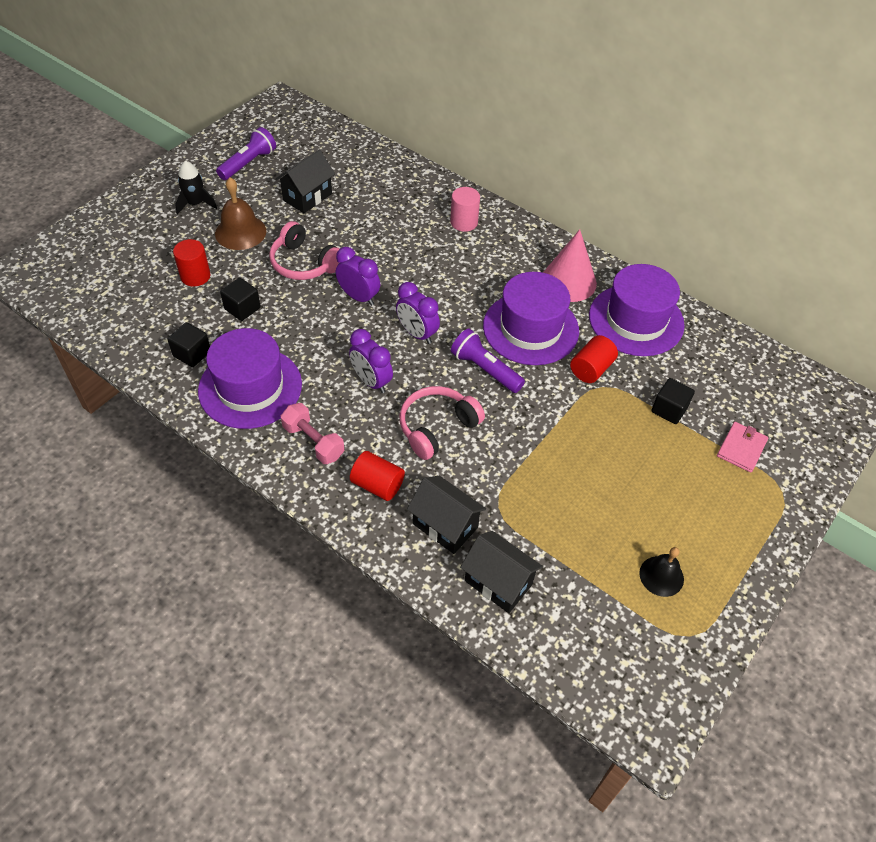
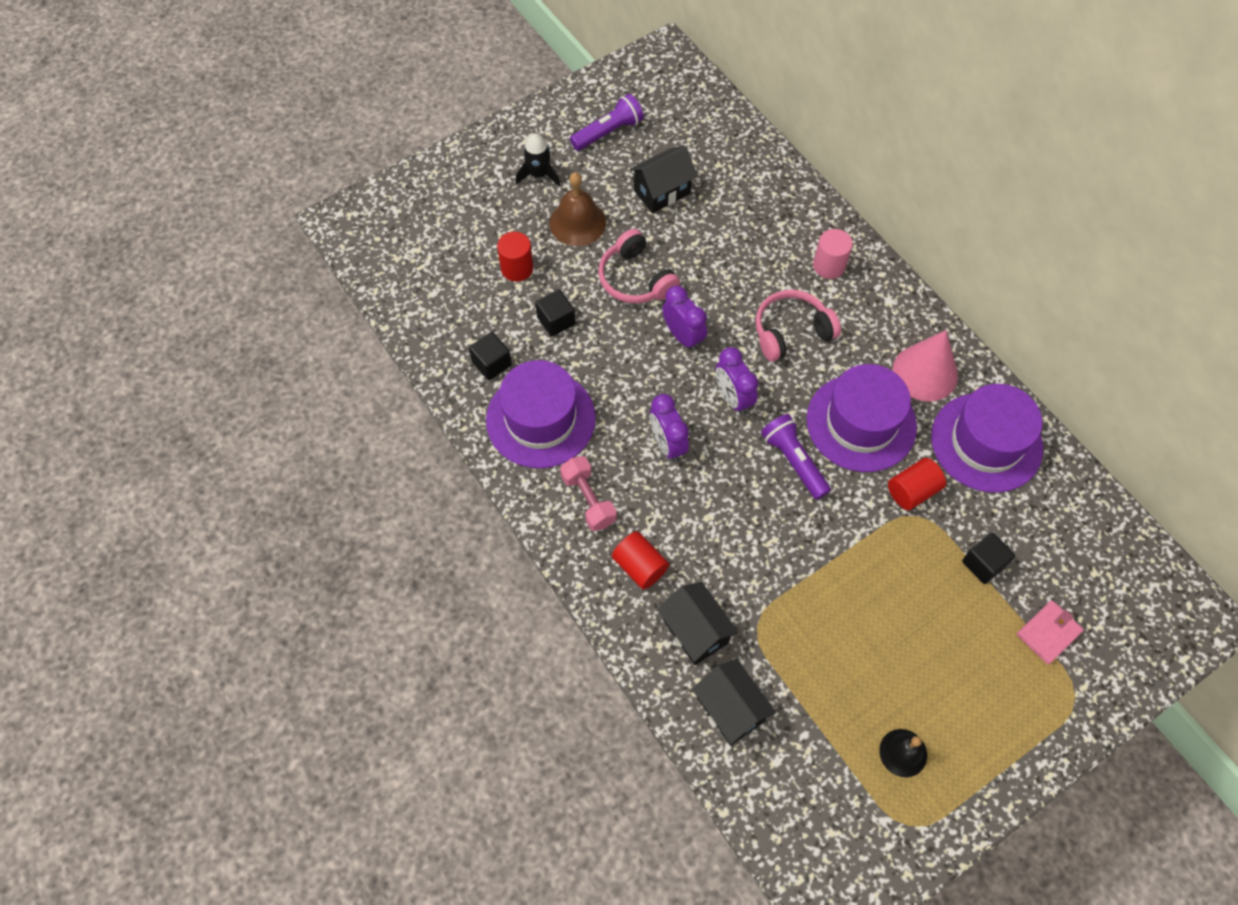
camera: 20 degrees right, 10 degrees up
pink headphones [400,386,485,460] -> pink headphones moved to [756,290,841,362]

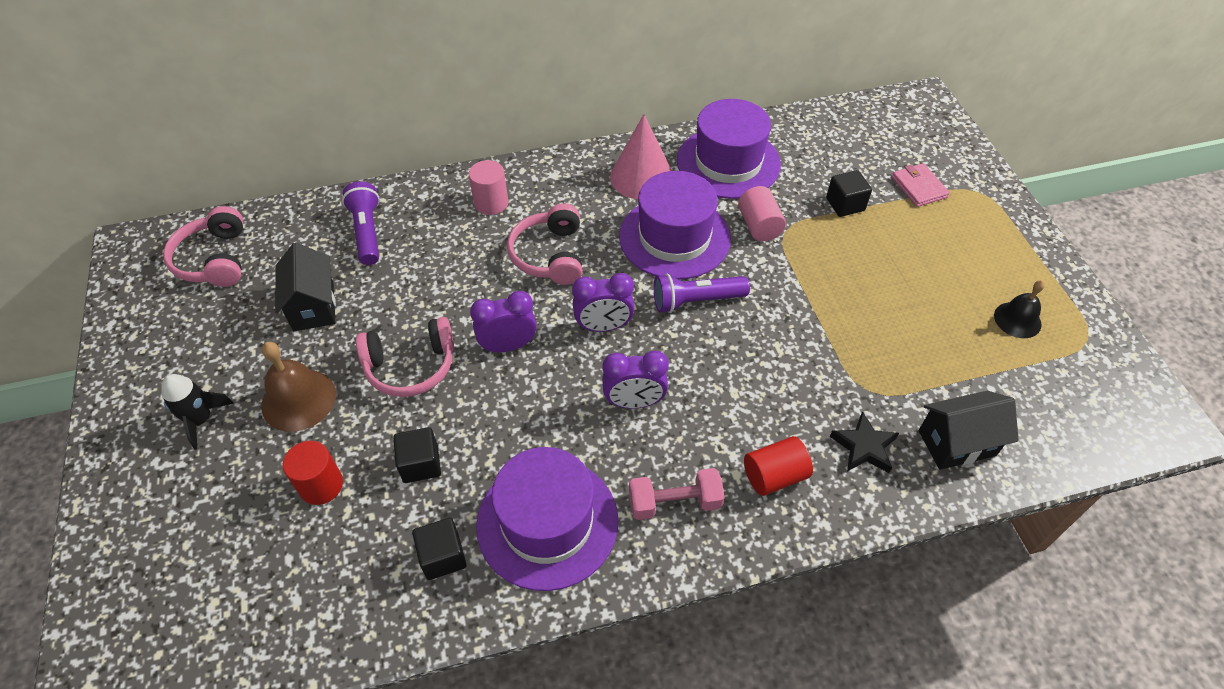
camera: 70 degrees left, 10 degrees down
purple flashlight [570,94,644,151] -> purple flashlight moved to [342,181,380,265]
black house [658,582,739,665] -> black star [830,411,899,473]
red cylinder [888,458,946,510] -> pink cylinder [738,186,786,241]
none -> pink headphones [163,206,243,287]

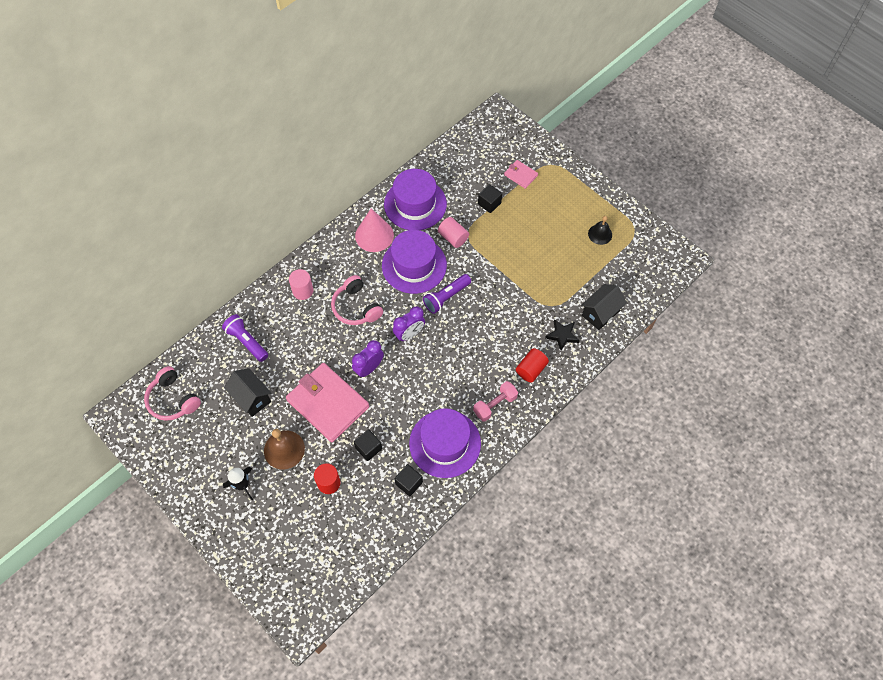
camera: 30 degrees left, 10 degrees up
pink headphones [356,317,454,397] -> pink wallet [286,363,369,442]
purple clock [602,351,669,409] -> none

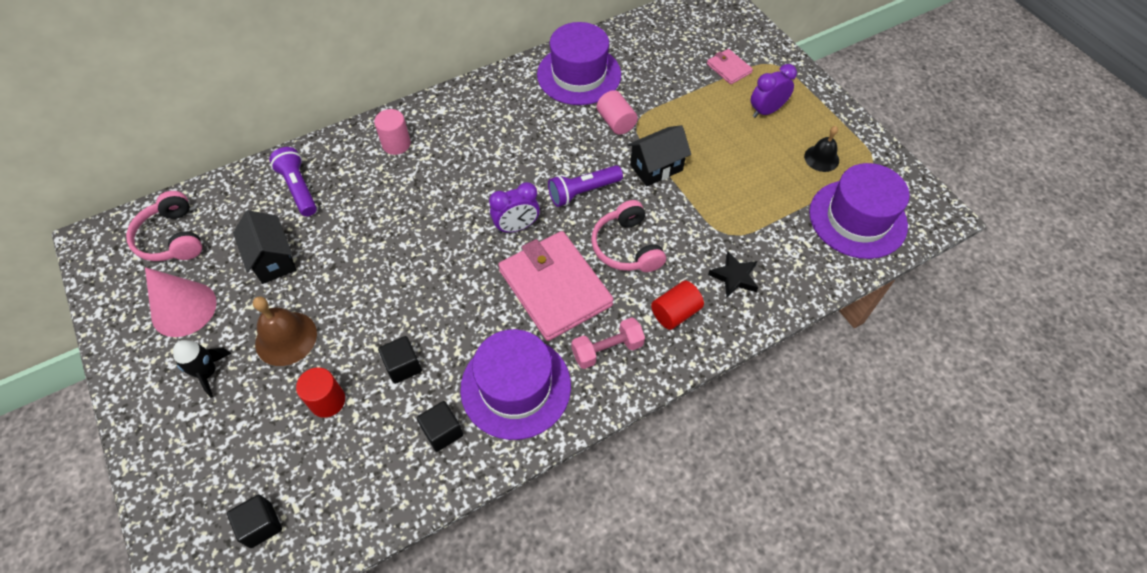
camera: 15 degrees right, 5 degrees down
pink wallet [286,363,369,442] -> pink wallet moved to [498,231,614,341]
pink headphones [331,275,383,325] -> pink headphones moved to [591,200,666,272]
purple clock [352,340,384,378] -> purple clock moved to [751,64,797,118]
pink cone [355,209,394,252] -> pink cone moved to [145,267,217,337]
purple hat [382,230,447,294] -> purple hat moved to [809,163,910,259]
black cube [478,184,502,213] -> black cube moved to [227,494,282,548]
black house [581,284,627,330] -> black house moved to [627,125,691,186]

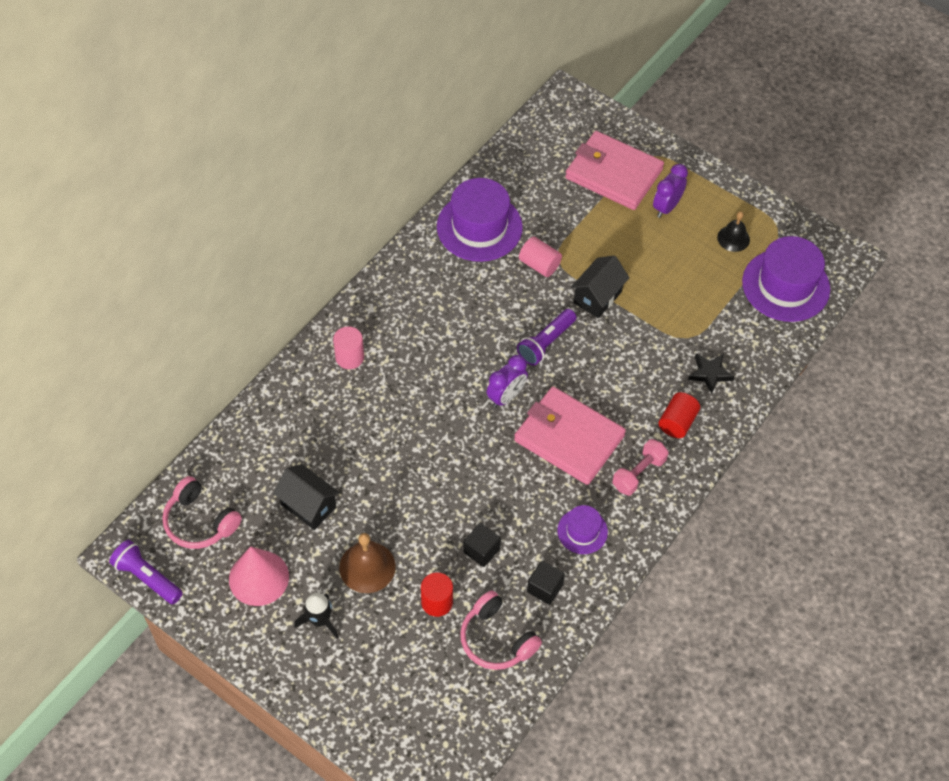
camera: 25 degrees left, 0 degrees up
black cube [227,494,282,548] -> none
purple flashlight [269,147,317,216] -> purple flashlight moved to [109,540,183,604]
purple hat [460,329,571,440] -> purple hat [557,505,608,554], size x0.52
pink headphones [591,200,666,272] -> pink headphones moved to [460,590,542,670]
pink wallet [707,49,753,85] -> pink wallet [565,131,664,210], size x2.17

